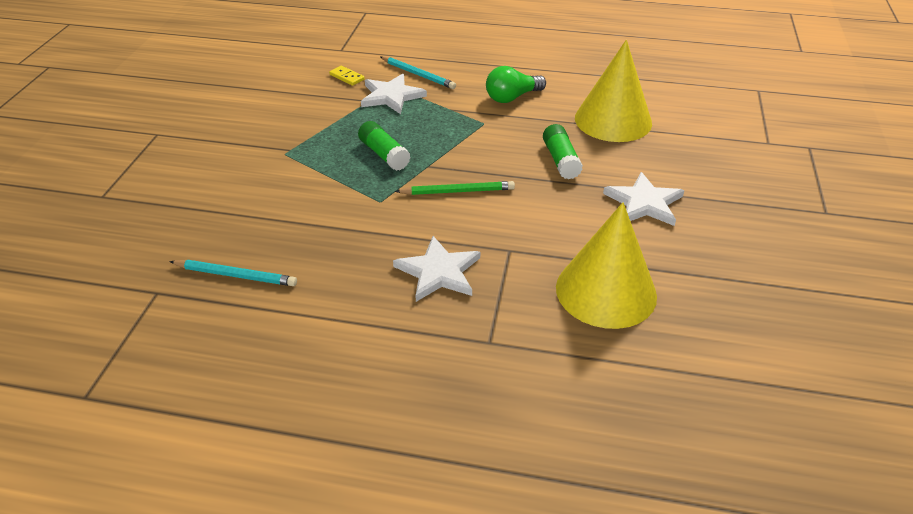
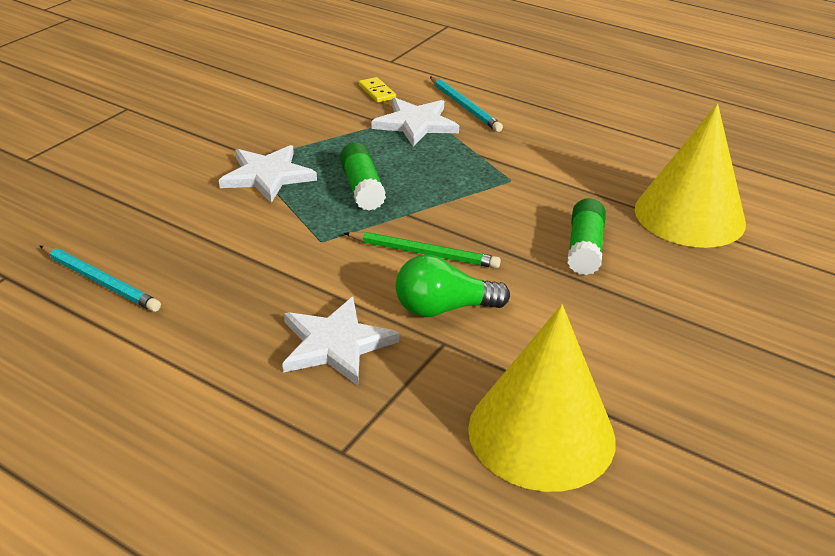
camera: 20 degrees right, 5 degrees down
green light bulb [486,66,546,103] -> green light bulb moved to [395,254,510,317]
white star [603,172,685,226] -> white star moved to [219,145,317,203]

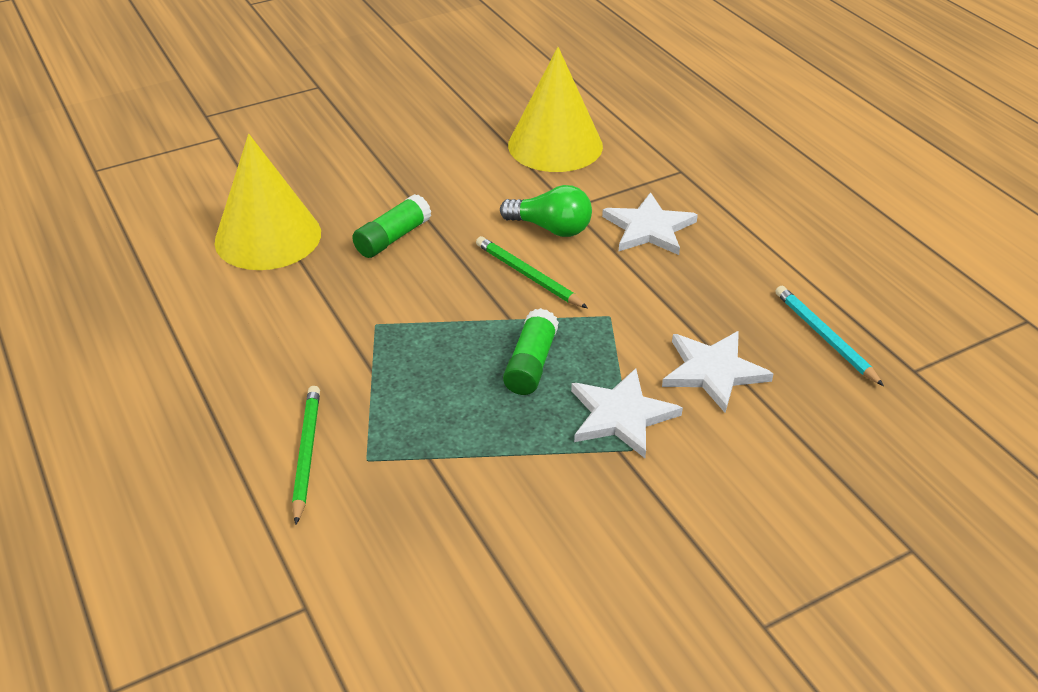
camera: 150 degrees left, 5 degrees up
yellow domino [359,77,396,103] -> none
white star [371,98,459,147] -> white star moved to [662,331,773,412]
turquoise pencil [430,76,503,132] -> green pencil [292,386,320,525]

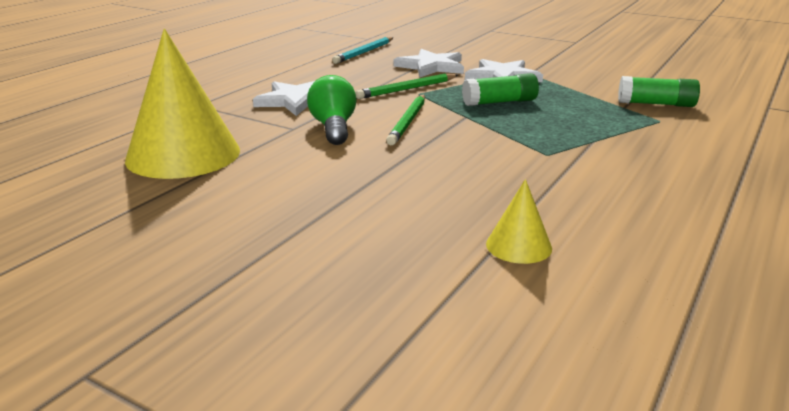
camera: 120 degrees left, 15 degrees down
yellow cone [214,134,321,270] -> yellow cone [486,179,552,264], size x0.46
green pencil [292,386,320,525] -> green pencil moved to [355,73,458,99]
green glue stick [352,194,431,258] -> green glue stick moved to [618,76,700,107]

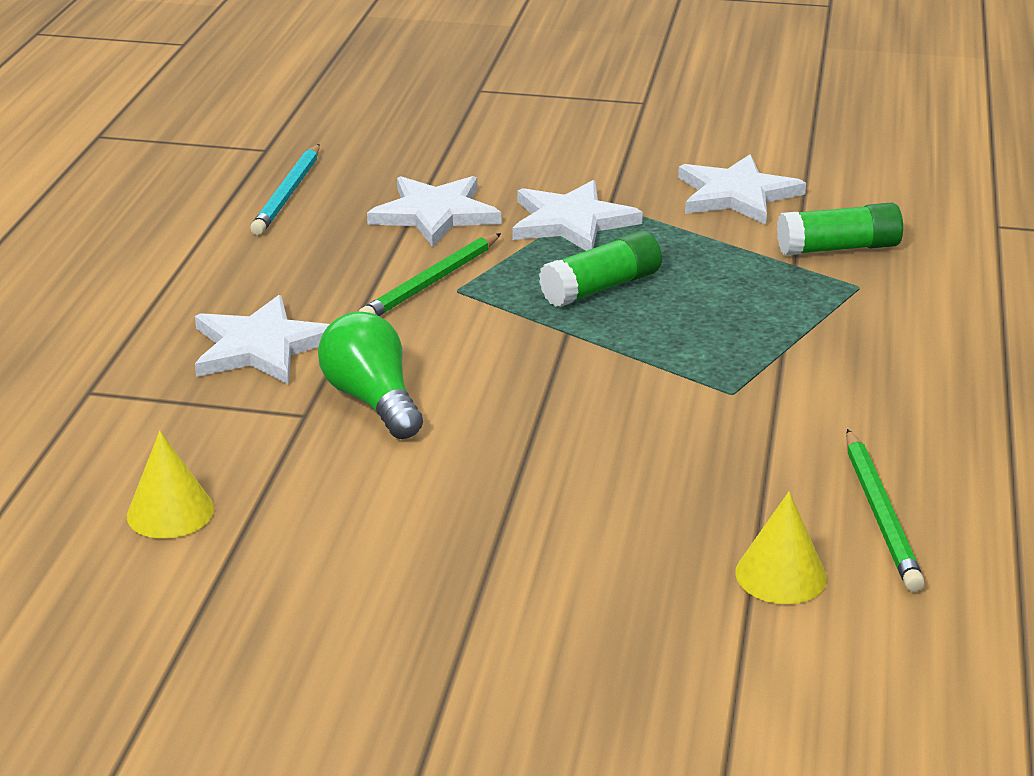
camera: 20 degrees left, 5 degrees up
yellow cone [125,29,240,179] -> yellow cone [127,431,214,539], size x0.46
green pencil [386,95,425,145] -> green pencil moved to [846,429,925,592]
none -> white star [678,154,806,225]

